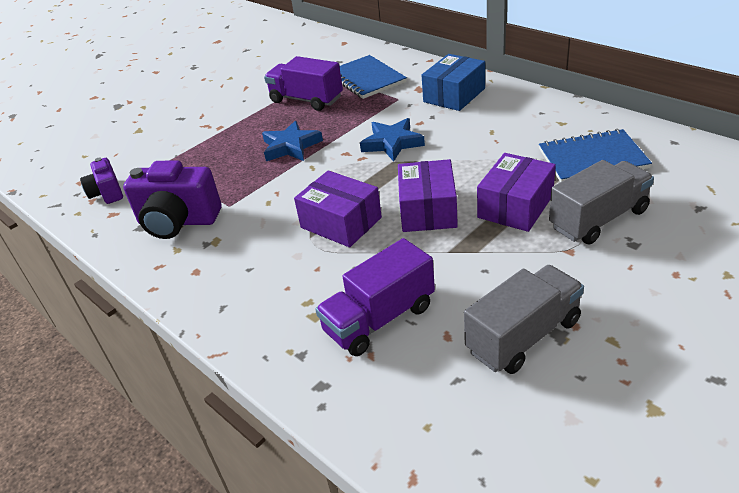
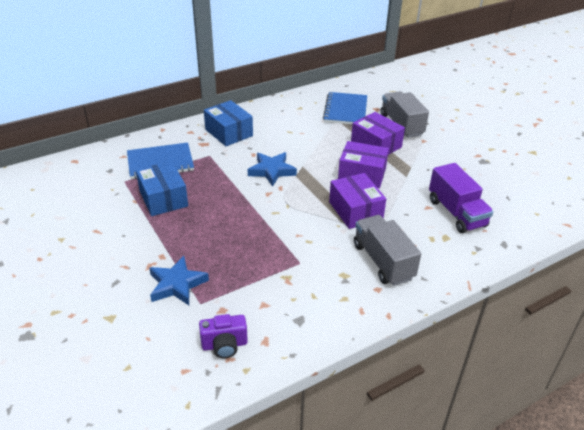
camera: 80 degrees left, 0 degrees up
purple camera [123,160,222,239] -> none
blue star [262,121,323,161] -> blue star moved to [149,256,209,305]
purple truck [264,56,343,111] -> blue box [136,161,188,216]
purple box [294,170,382,247] -> purple box turned 75 degrees counterclockwise [329,173,386,229]
grey truck [464,265,584,374] -> grey truck moved to [354,215,421,286]

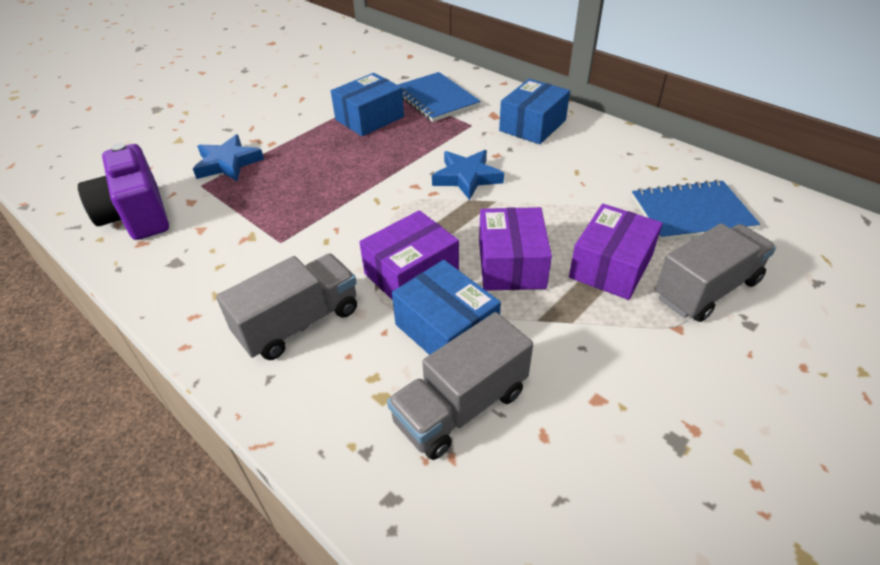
camera: 75 degrees right, 5 degrees up
purple camera [199,314,248,358] -> purple camera [78,143,169,240], size x1.71
purple truck [429,163,493,233] -> grey truck [387,312,533,460]
none -> blue box [392,260,501,355]

